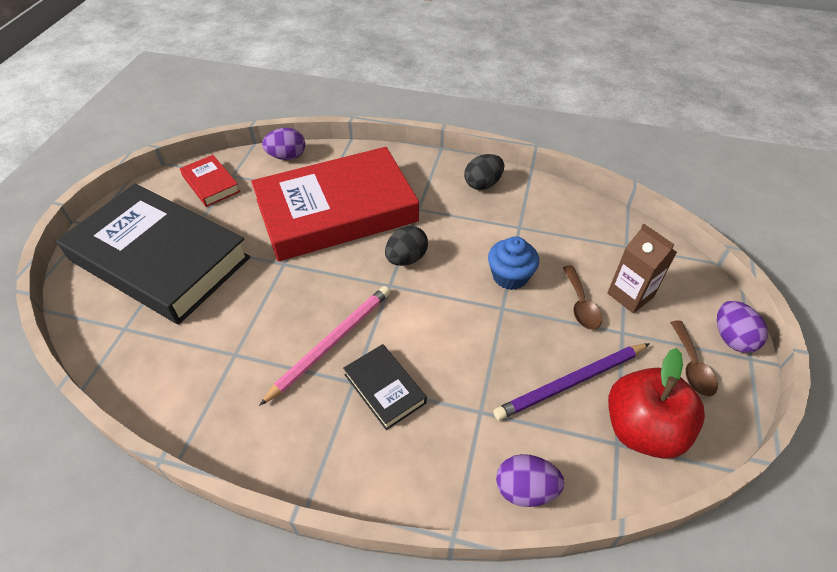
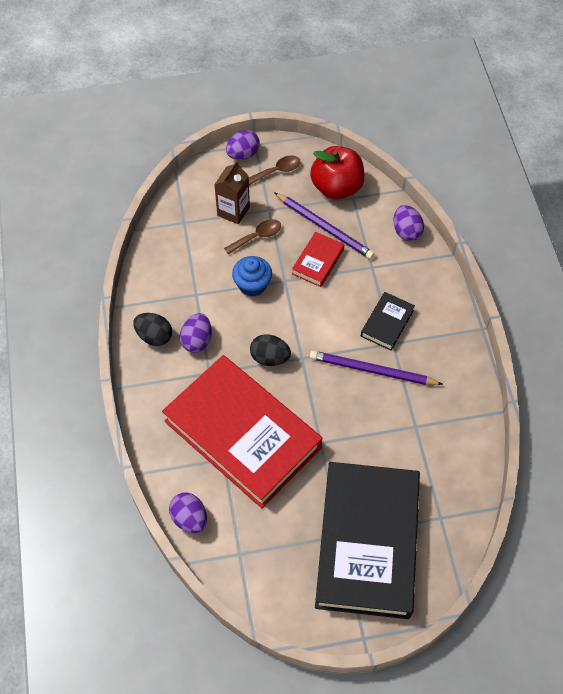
camera: 115 degrees left, 10 degrees up
red book [180,155,240,207] -> red book moved to [292,232,344,287]
pink pencil [259,286,390,406] -> purple pencil [310,351,443,385]
none -> purple egg [180,313,212,353]

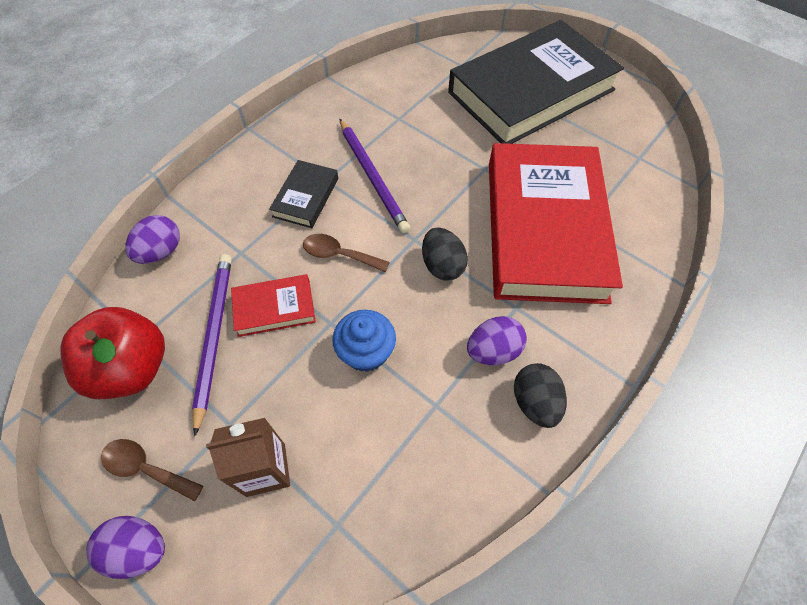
camera: 130 degrees left, 0 degrees up
purple egg [169,493,207,533] -> none
brown spoon [224,219,281,254] -> brown spoon moved to [303,234,390,272]
black book [361,292,415,351] -> black book turned 60 degrees counterclockwise [269,160,338,228]

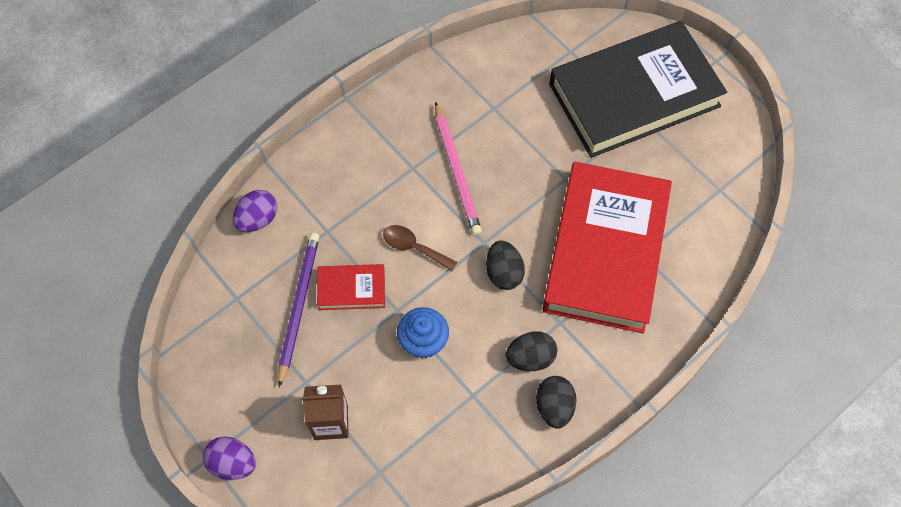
camera: 10 degrees right, 5 degrees up
red apple [60,307,165,399] -> none
brown spoon [101,439,203,501] -> none
black book [269,160,338,228] -> none
purple pencil [340,119,410,233] -> pink pencil [435,102,482,236]
purple egg [467,316,527,365] -> black egg [506,331,557,371]

